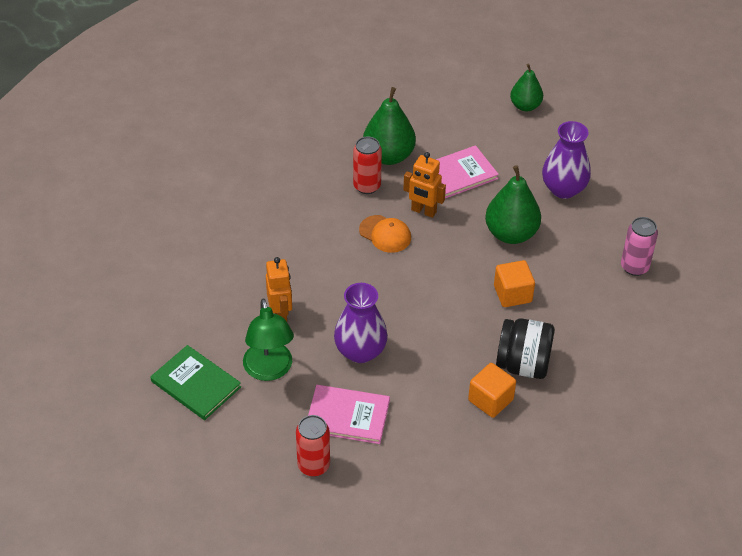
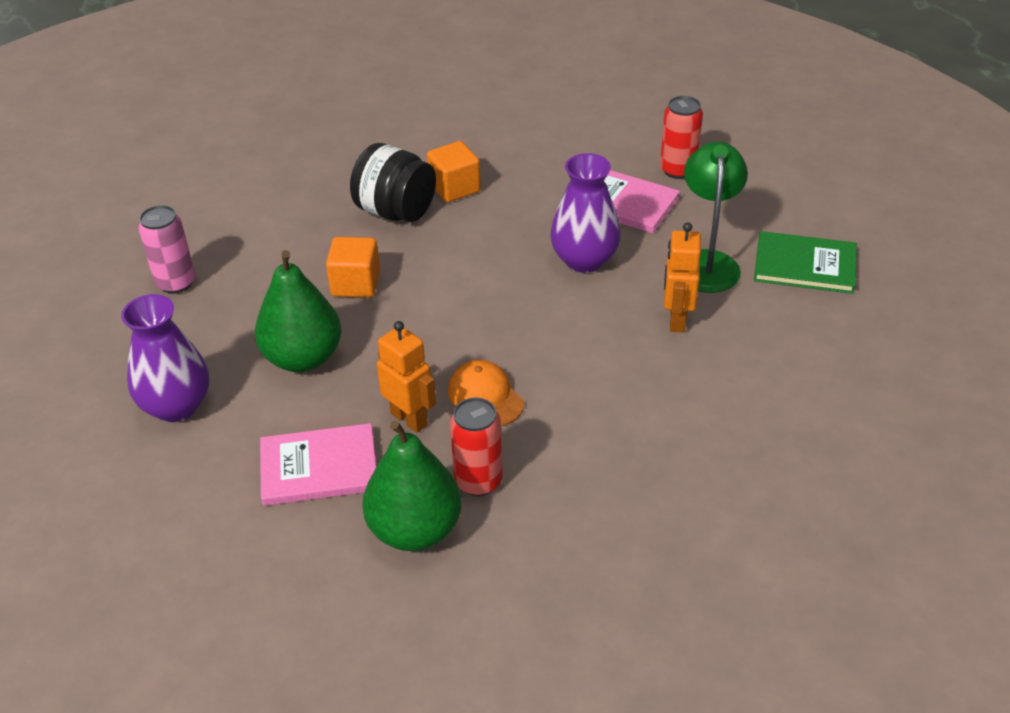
camera: 160 degrees left, 5 degrees down
green book [150,345,241,420] -> green book turned 45 degrees counterclockwise [754,231,857,294]
green pear [510,64,543,111] -> none

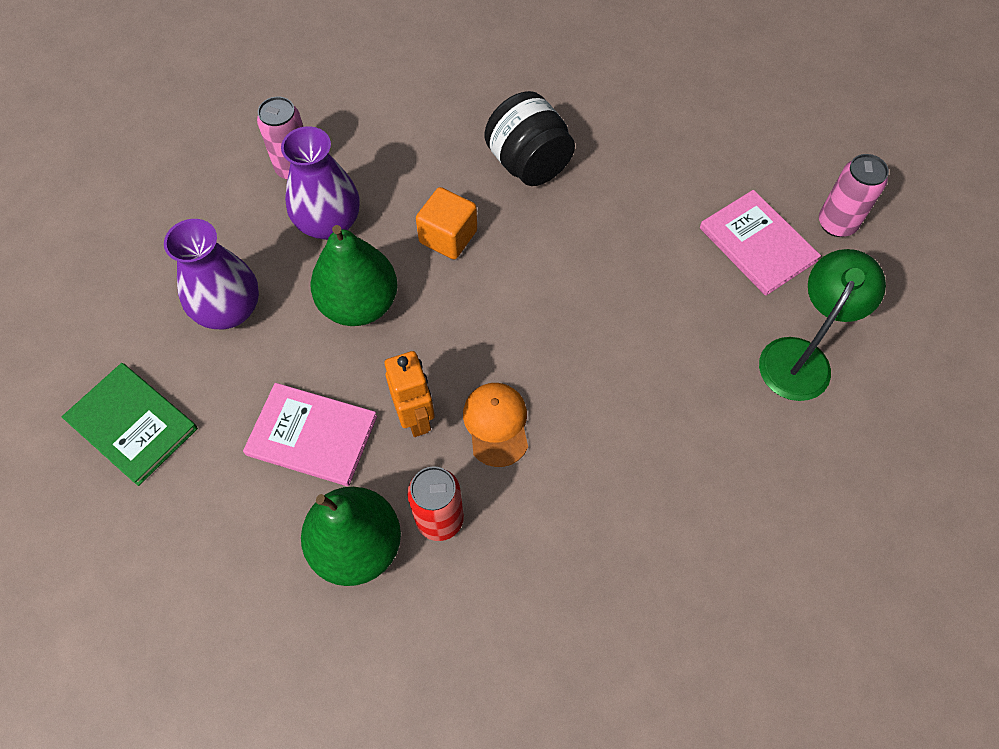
camera: 25 degrees right, 20 degrees up
orange cube [427,141,481,202] -> none
purple vase [550,153,621,273] -> purple vase moved to [281,126,360,240]
red can [660,96,703,179] -> pink can [819,154,889,237]
orange robot [664,222,701,332] -> none
green book [754,231,857,294] -> green book moved to [62,363,198,486]

